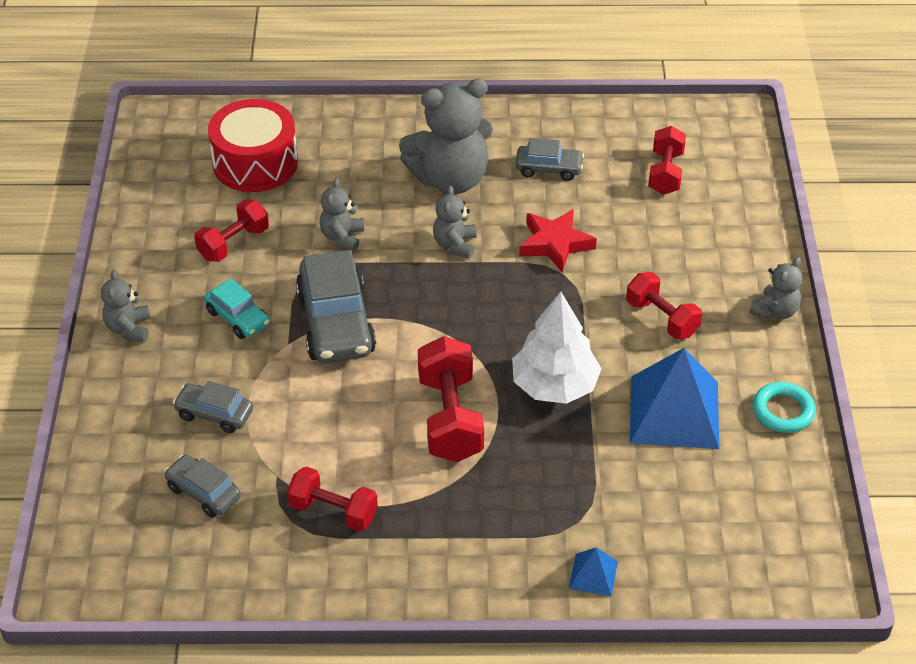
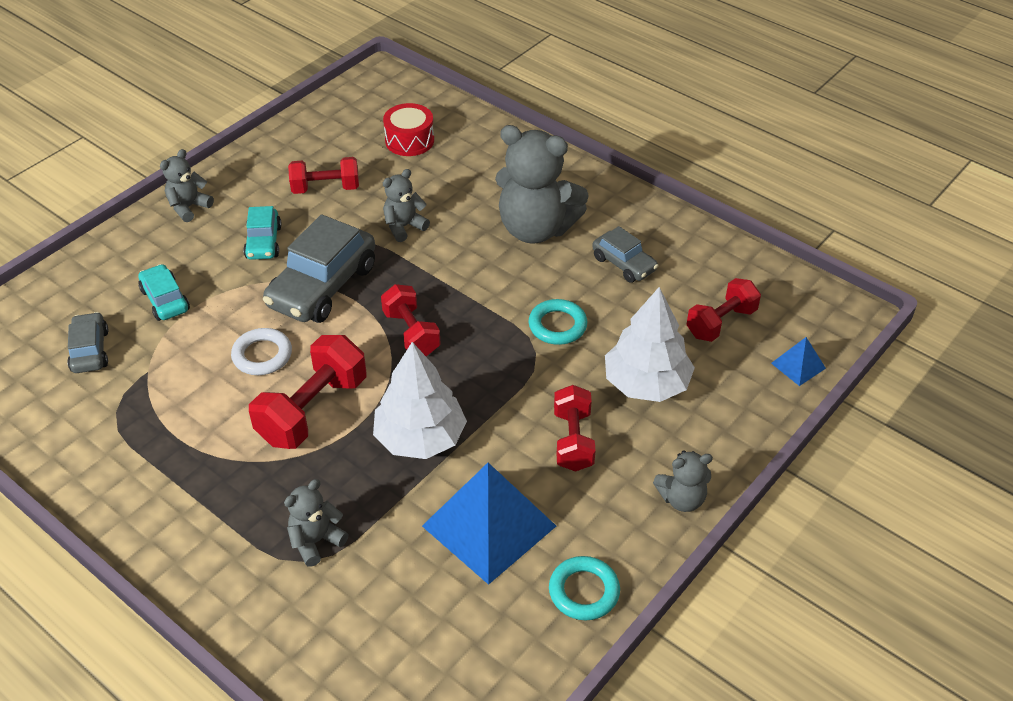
camera: 40 degrees right, 0 degrees up
grey car [173,381,253,433] -> turquoise car [138,264,190,321]
red drum [208,99,298,192] -> red drum [383,103,434,156], size x0.63
red dumbbell [287,466,378,532] -> red dumbbell moved to [381,284,441,356]
grey teddy bear [433,186,477,259] -> grey teddy bear moved to [284,479,349,567]
red star [519,209,597,273] -> turquoise ring [528,299,587,345]
blue pyramid [569,547,618,596] -> blue pyramid moved to [771,337,826,386]
none -> white ring [231,328,292,375]
none -> white tree [605,287,695,402]

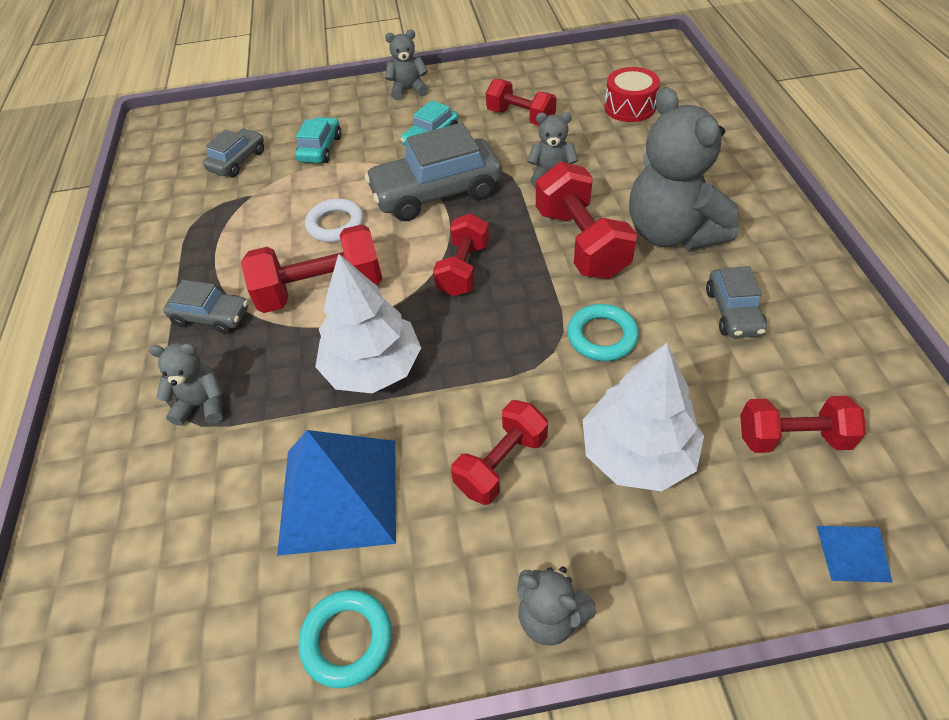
camera: 45 degrees right, 5 degrees up
none -> grey car [163,280,248,334]
none -> red dumbbell [536,162,637,279]

